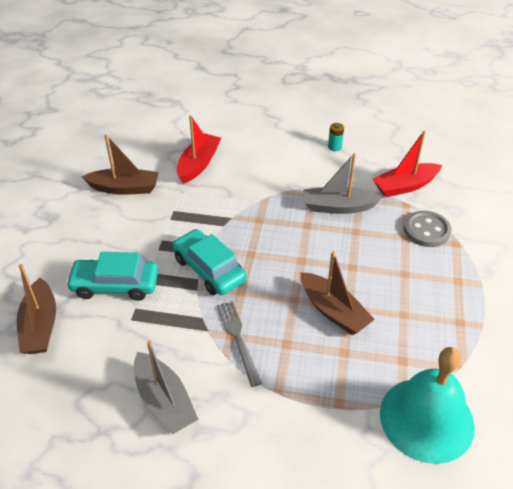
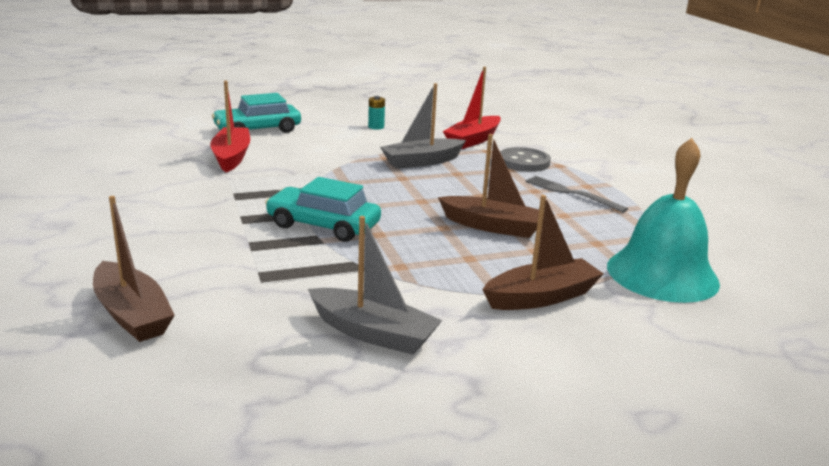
camera: 30 degrees left, 20 degrees down
turquoise car [66,252,158,301] -> turquoise car moved to [212,93,301,133]
brown boat [81,134,159,195] -> brown boat moved to [482,195,604,310]
grey fork [217,301,262,387] -> grey fork moved to [525,176,628,213]

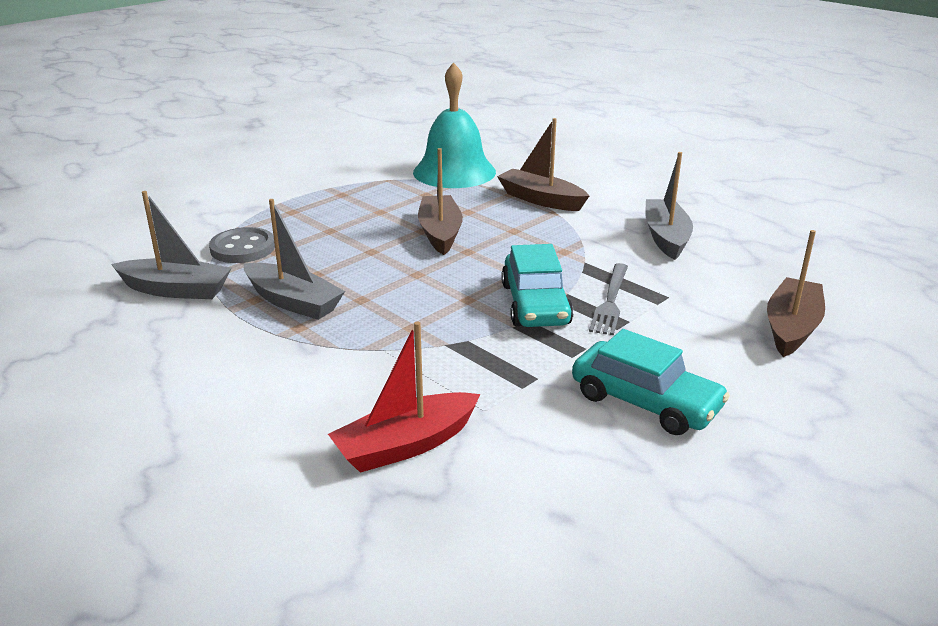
camera: 115 degrees left, 5 degrees up
turquoise car [212,93,301,133] -> turquoise car moved to [572,329,730,435]
turquoise battery [368,96,385,130] -> none
red boat [443,67,501,149] -> grey boat [111,191,232,299]
grey fork [525,176,628,213] -> grey fork moved to [589,263,628,335]

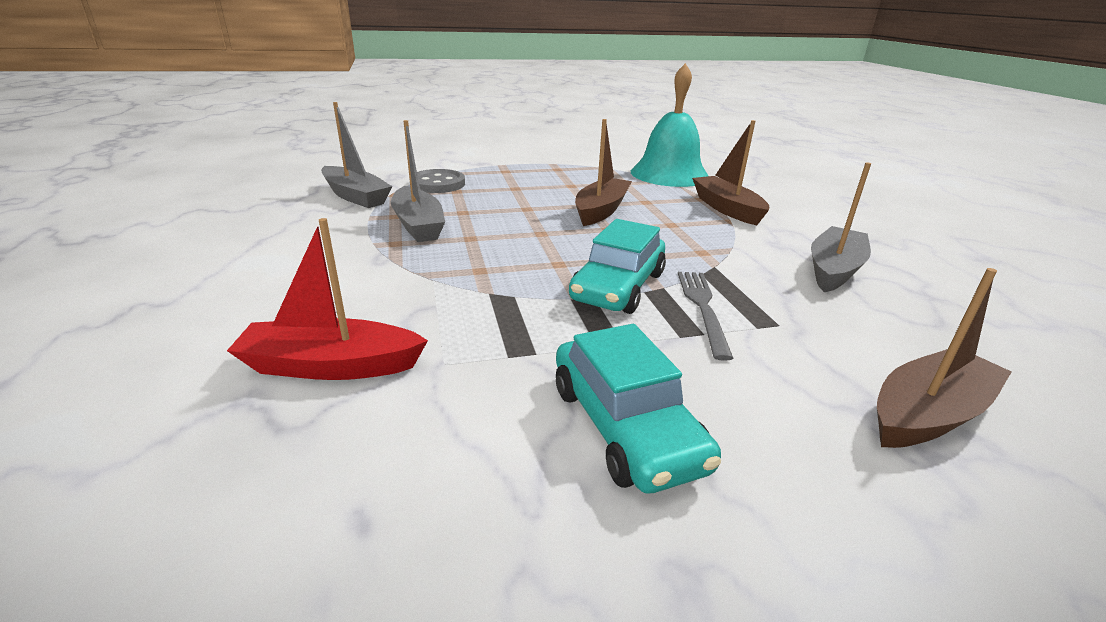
camera: 30 degrees right, 0 degrees up
grey fork [589,263,628,335] -> grey fork turned 135 degrees clockwise [678,272,733,361]

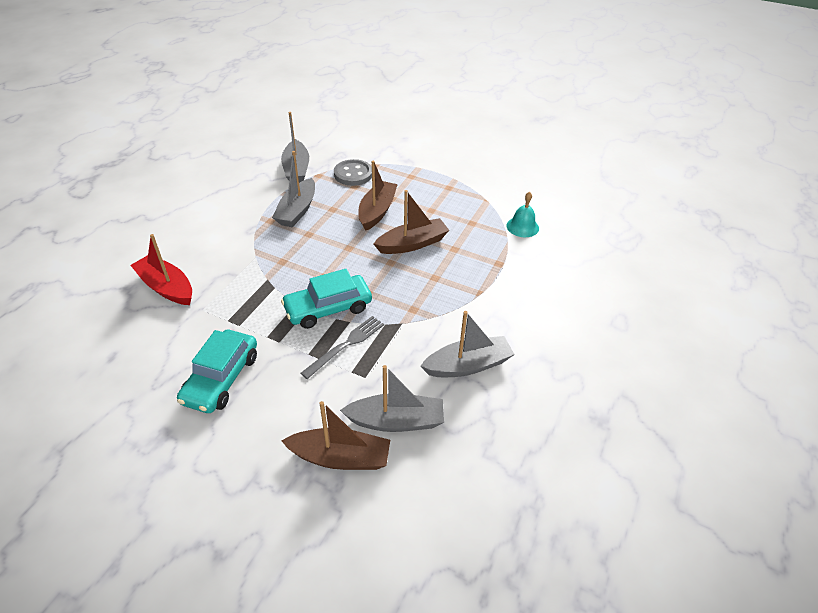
camera: 40 degrees right, 15 degrees up
turquoise bell [631,63,708,187] -> turquoise bell [506,192,539,237], size x0.49
brown boat [692,120,769,225] -> brown boat moved to [358,161,398,231]
none -> grey boat [340,365,444,432]

